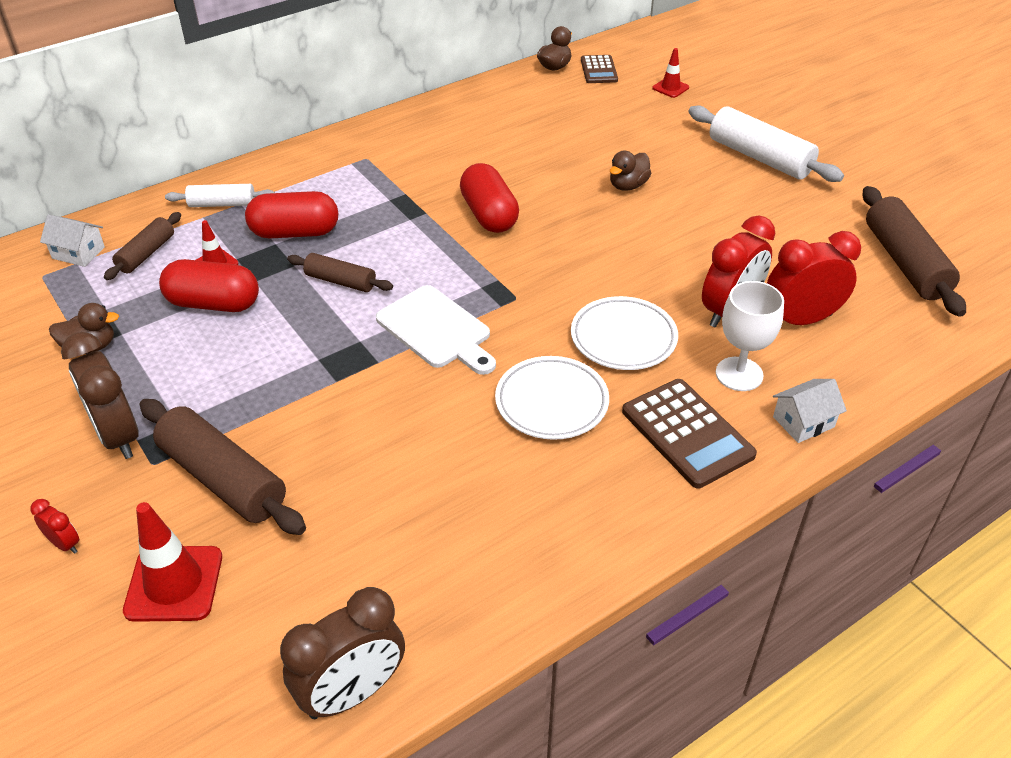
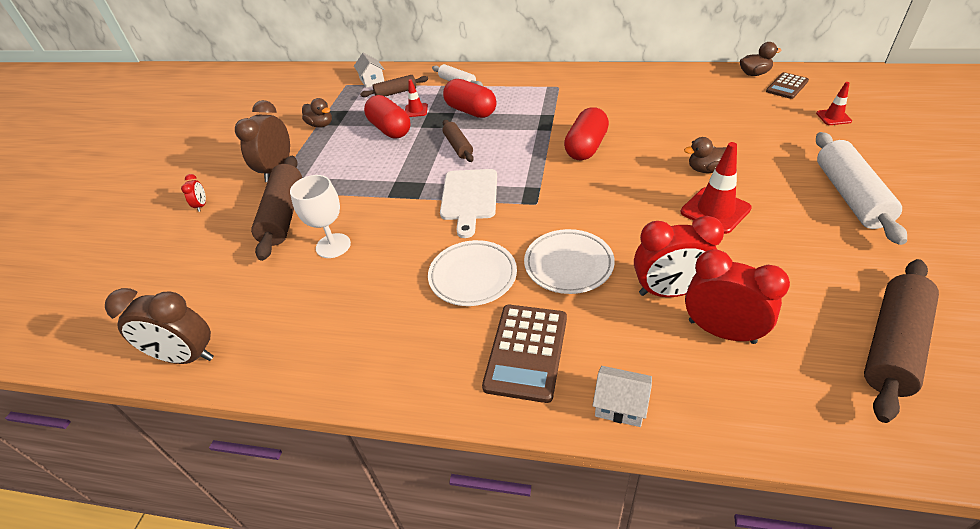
camera: 50 degrees right, 0 degrees up
red traffic cone [123,502,222,622] -> red traffic cone moved to [681,142,752,234]
white goblet [716,281,784,391] -> white goblet moved to [290,175,351,258]

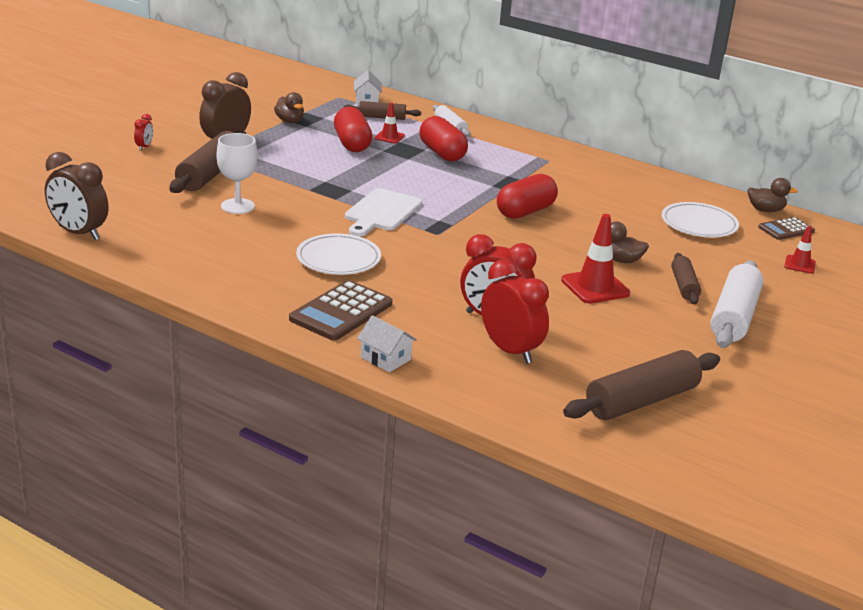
camera: 15 degrees right, 15 degrees down
brown rolling pin [442,120,474,162] -> brown rolling pin moved to [671,253,701,304]
white plate [524,229,615,294] -> white plate moved to [662,202,739,237]

